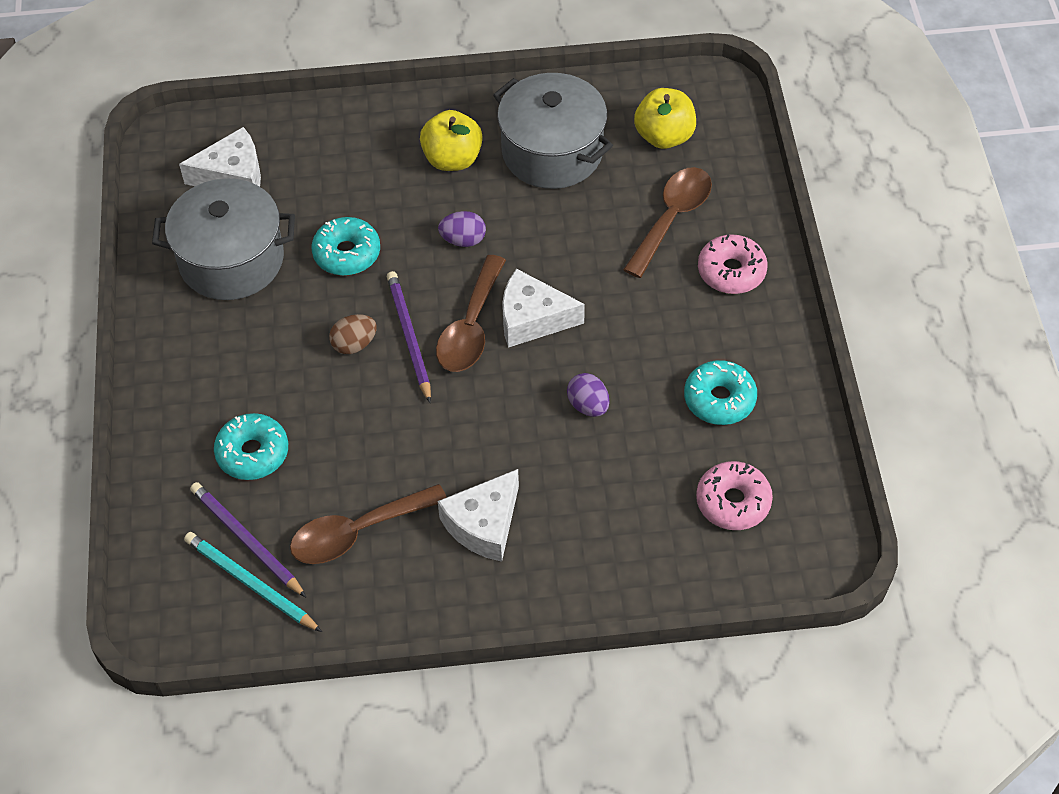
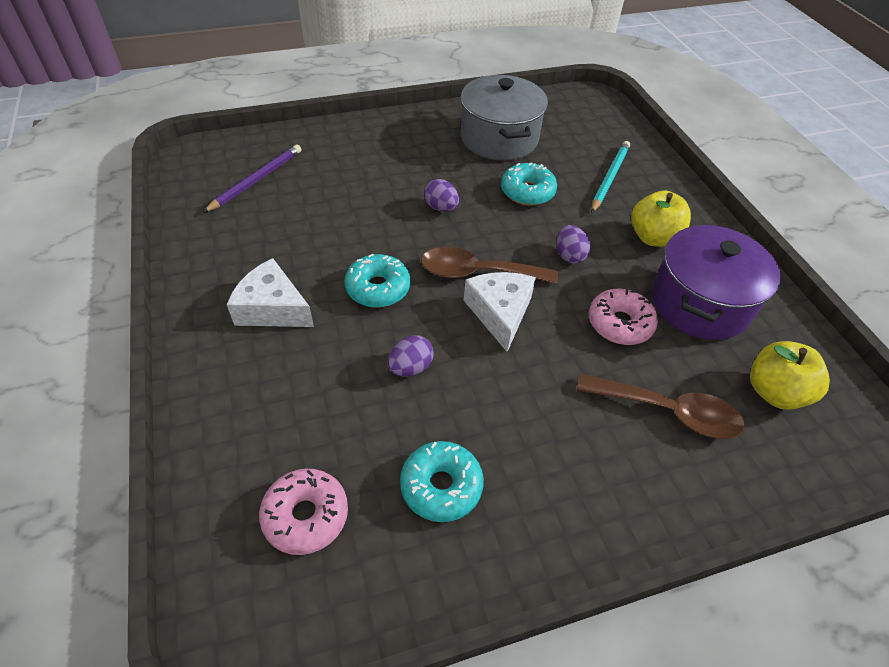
camera: 75 degrees right, 5 degrees down
white cheese [179,127,261,187] -> none
turquoise pencil [184,532,322,632] -> turquoise pencil moved to [591,141,630,213]
turquoise donut [214,413,288,480] -> turquoise donut moved to [344,254,410,307]
brown spoon [290,484,447,564] -> none
brown egg [329,314,377,354] -> purple egg [424,179,459,212]
purple pencil [387,271,431,403] -> none
grey pot [493,73,613,189] -> purple pot [652,225,781,340]
pink donut [698,234,768,294] -> pink donut moved to [589,289,658,345]

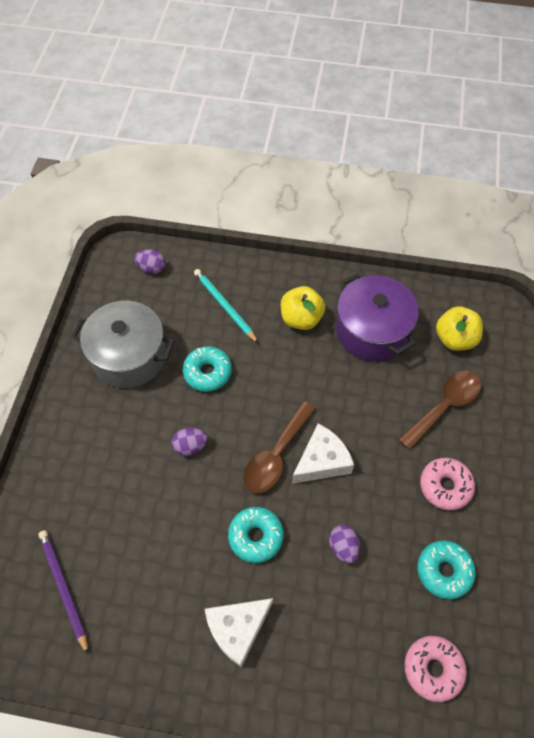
camera: 60 degrees left, 10 degrees up
white cheese [464,272,536,352] -> white cheese turned 120 degrees clockwise [292,424,354,484]
purple egg [556,225,590,264] -> purple egg moved to [134,249,166,274]
pink donut [589,289,658,345] -> pink donut moved to [420,458,475,510]

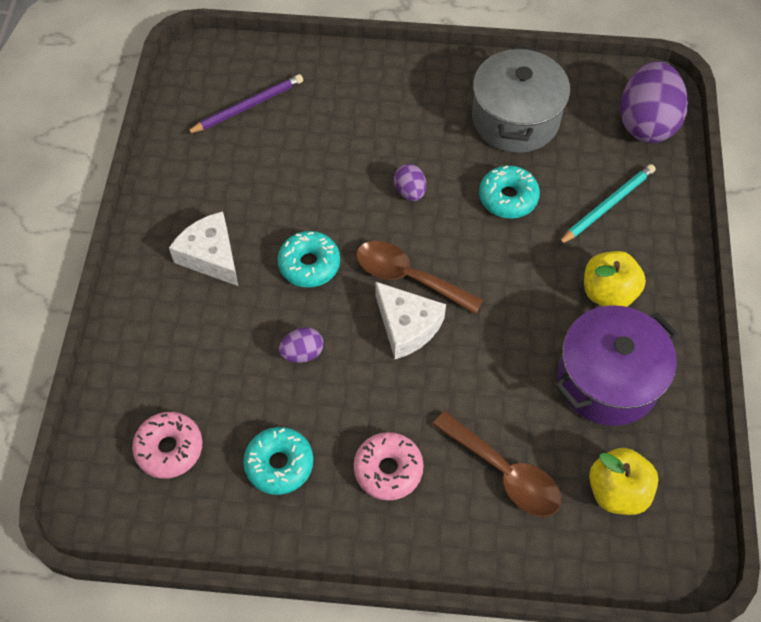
camera: 85 degrees right, 0 degrees up
purple egg [134,249,166,274] -> purple egg [620,61,688,143], size x2.12

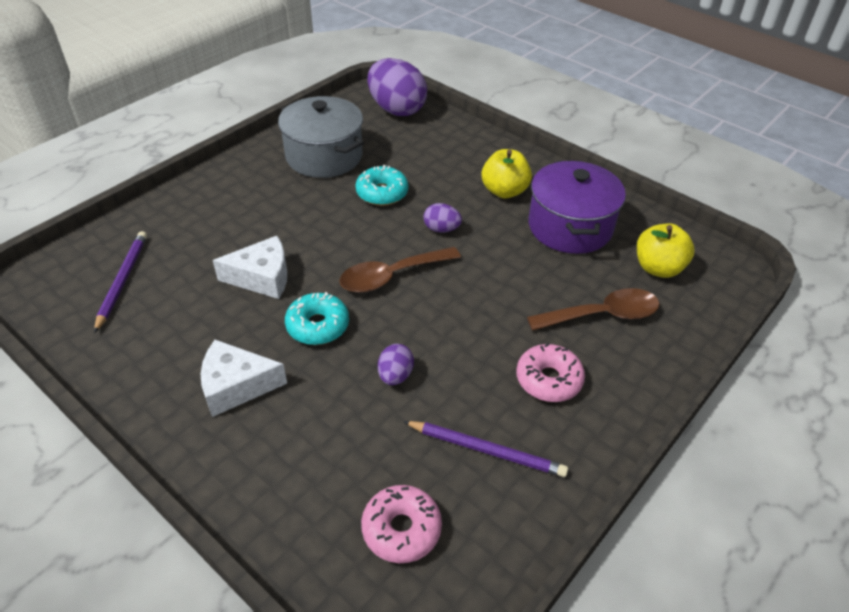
camera: 55 degrees left, 15 degrees down
turquoise donut [243,427,313,495] -> purple pencil [403,421,568,477]
white cheese [375,282,446,359] -> white cheese moved to [213,236,287,299]
purple egg [394,164,426,201] -> purple egg moved to [423,203,462,233]
turquoise pencil [558,164,656,245] -> none

